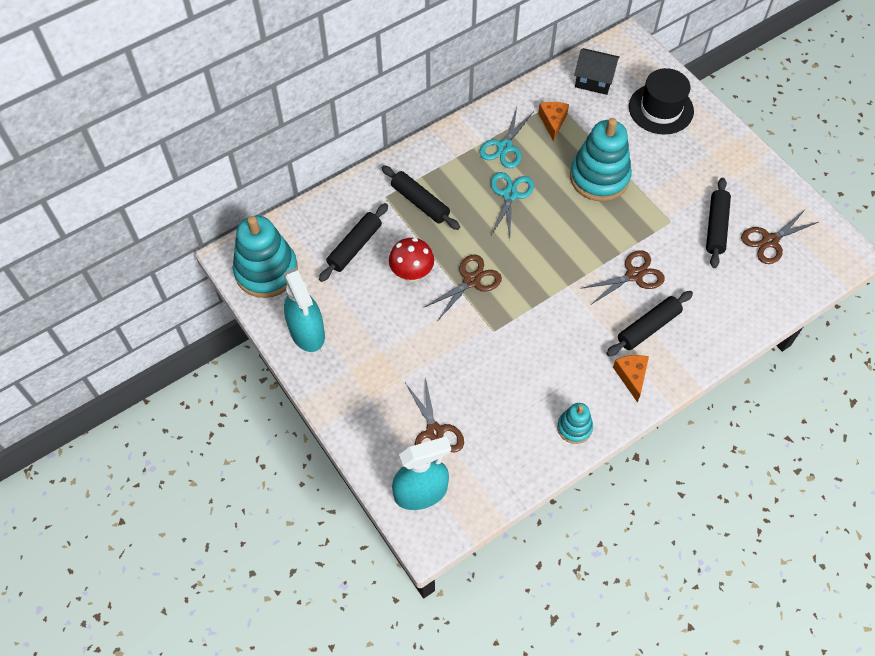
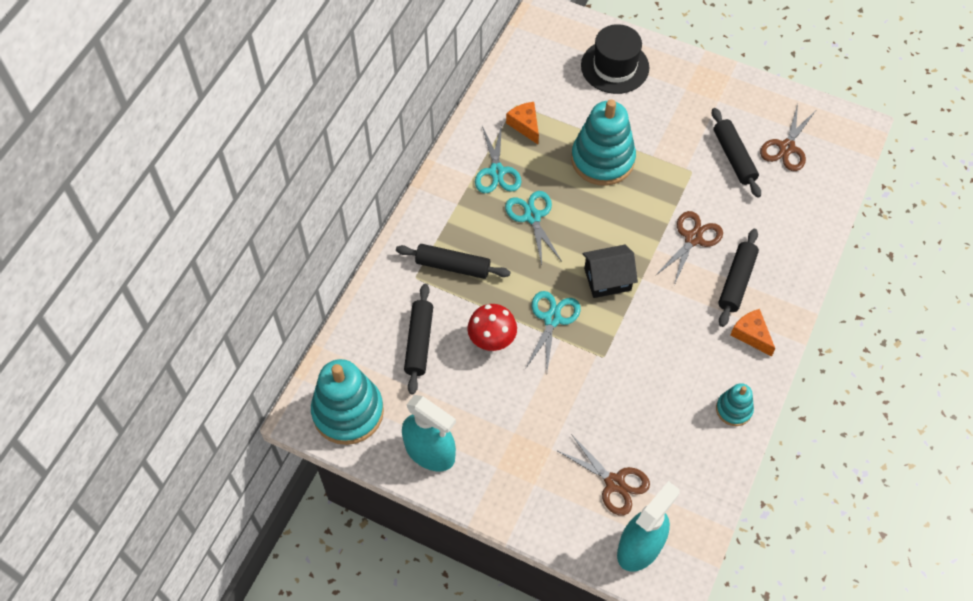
camera: 30 degrees left, 0 degrees up
brown scissors [423,254,502,320] -> turquoise scissors [526,291,581,371]
black house [574,48,620,95] -> black house moved to [582,245,638,298]

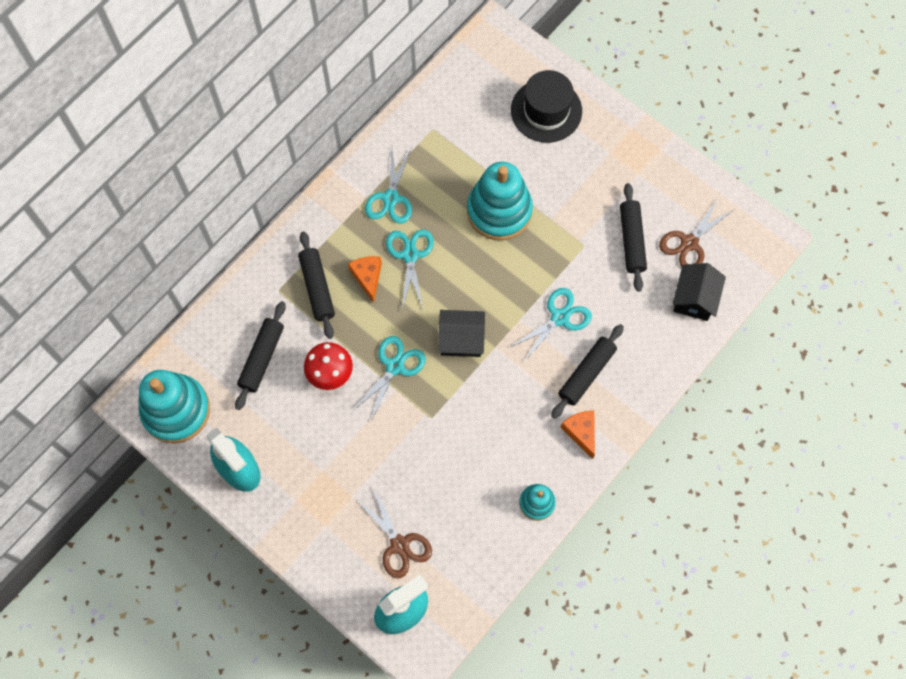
camera: 15 degrees right, 10 degrees up
black rolling pin [396,244,510,279] -> black rolling pin turned 45 degrees clockwise [298,232,335,339]
orange cheese [506,102,539,144] -> orange cheese moved to [348,256,382,303]
brown scissors [655,211,723,285] -> turquoise scissors [510,288,592,363]
none -> black house [672,263,726,321]

